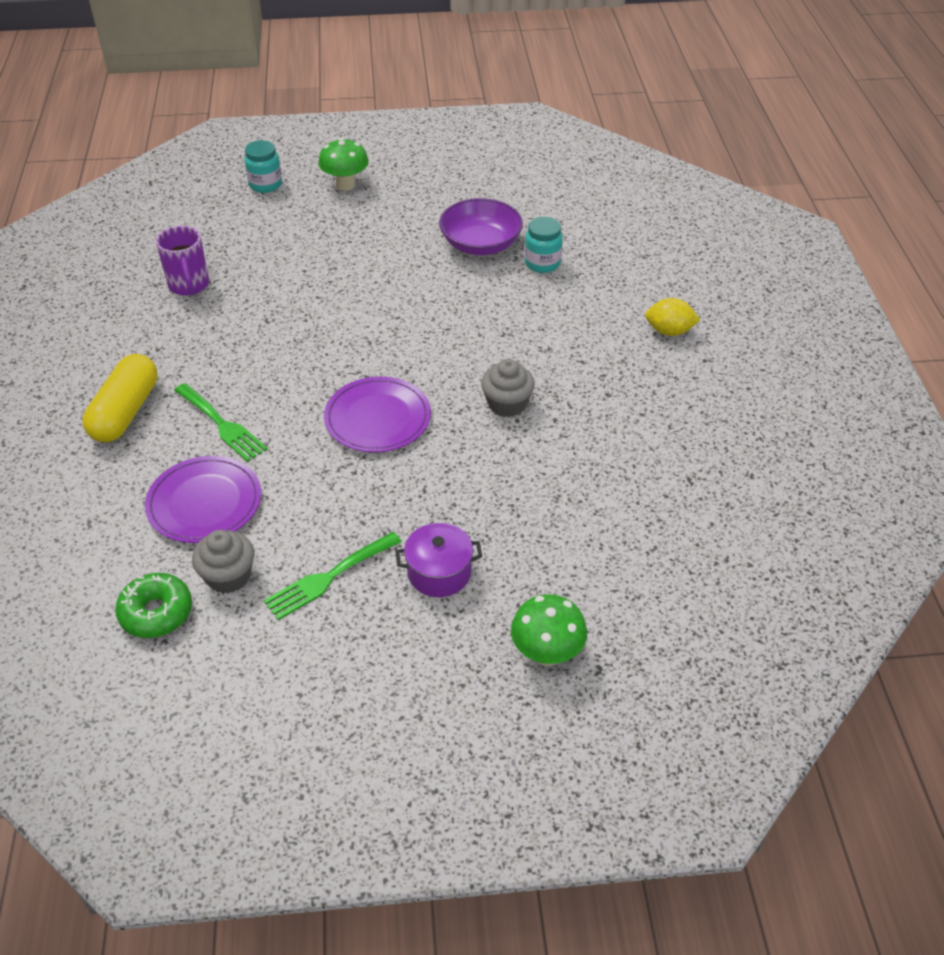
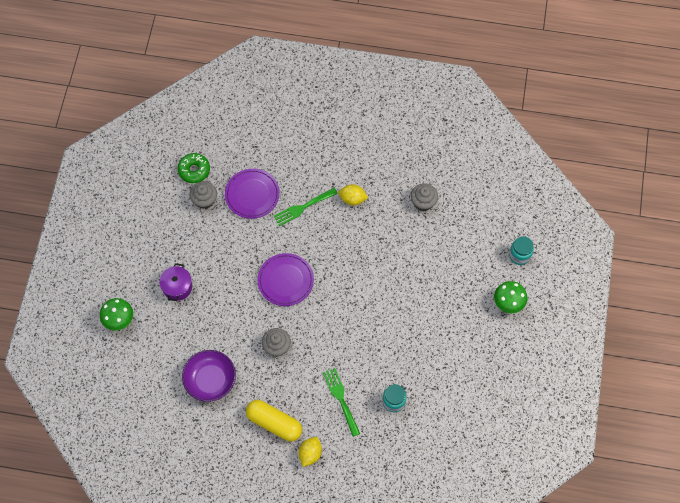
camera: 105 degrees right, 20 degrees up
yellow capsule [83,354,158,442] -> yellow capsule moved to [246,400,302,441]
purple mug [156,226,209,296] -> grey cupcake [410,183,438,211]
green fork [264,532,401,620] -> green fork moved to [323,368,360,437]
purple bowl [439,198,523,255] -> purple bowl moved to [182,350,236,402]
none -> yellow lemon [338,184,368,205]

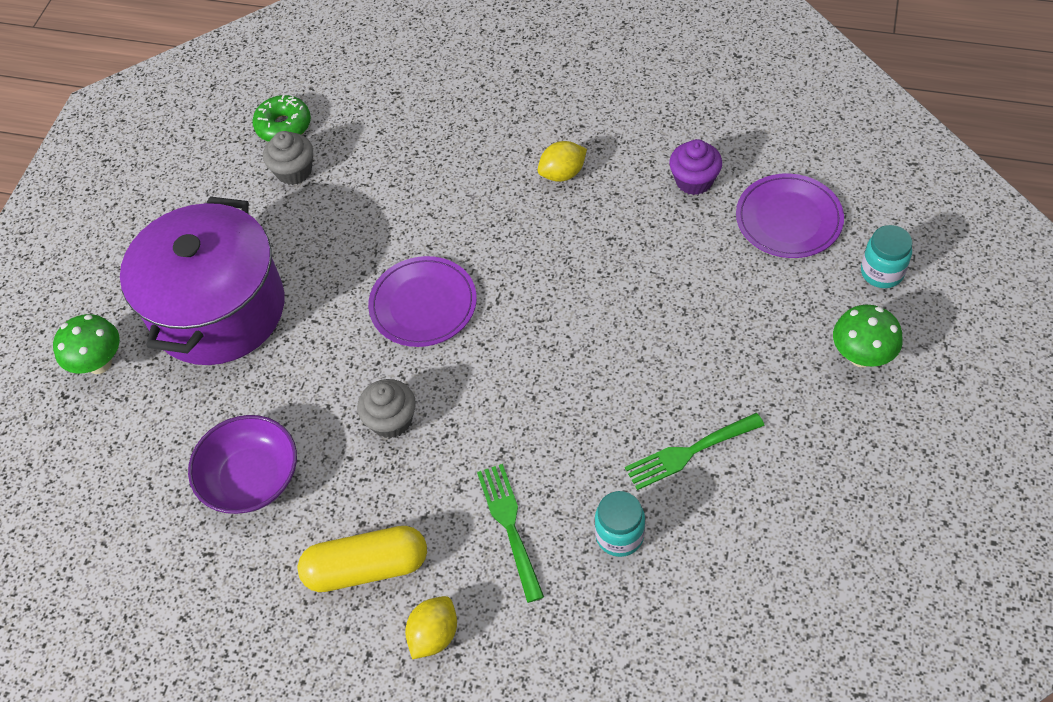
camera: 10 degrees right, 10 degrees down
purple pot [159,264,192,301] -> purple pot [120,197,285,365], size x2.40
purple plate [225,169,280,219] -> purple plate moved to [736,173,844,258]
yellow capsule [246,400,302,441] -> yellow capsule turned 45 degrees counterclockwise [298,526,427,592]
green fork [274,188,338,226] -> green fork moved to [625,413,765,490]
yellow lemon [338,184,368,205] -> yellow lemon turned 45 degrees counterclockwise [538,141,587,182]
grey cupcake [410,183,438,211] -> purple cupcake [669,139,722,195]

